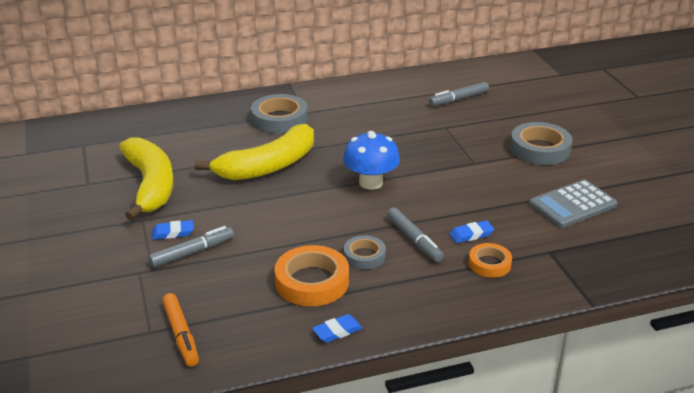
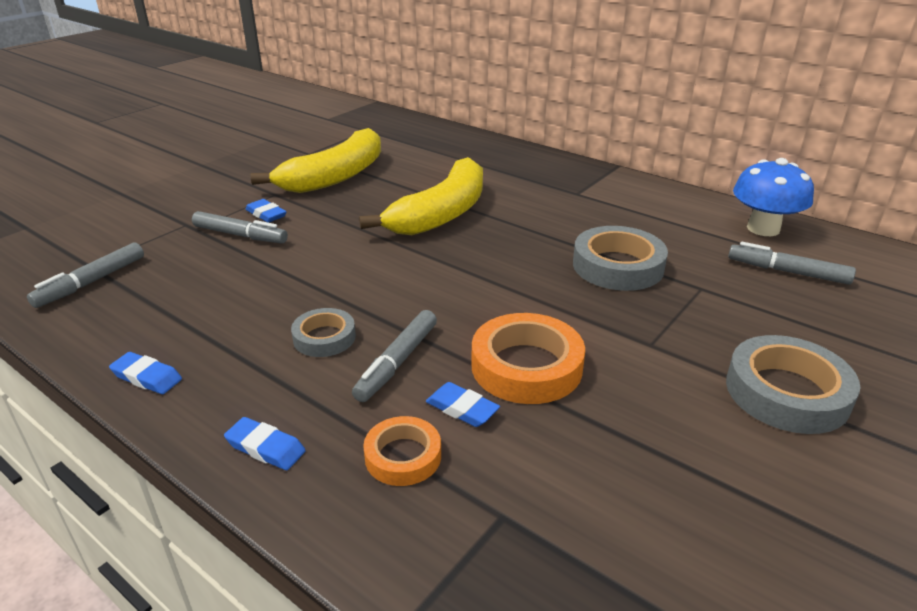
camera: 55 degrees right, 0 degrees up
orange marker [162,293,199,366] -> grey marker [27,243,144,308]
yellow banana [194,124,314,180] -> yellow banana turned 75 degrees counterclockwise [359,157,483,235]
grey tape [251,94,308,133] -> grey tape moved to [573,226,668,291]
orange tape [274,245,349,306] -> orange tape moved to [471,313,585,404]
blue mushroom [343,131,400,190] -> blue mushroom moved to [733,158,814,236]
grey calculator [529,179,618,228] -> none
none -> blue eraser [224,417,306,470]

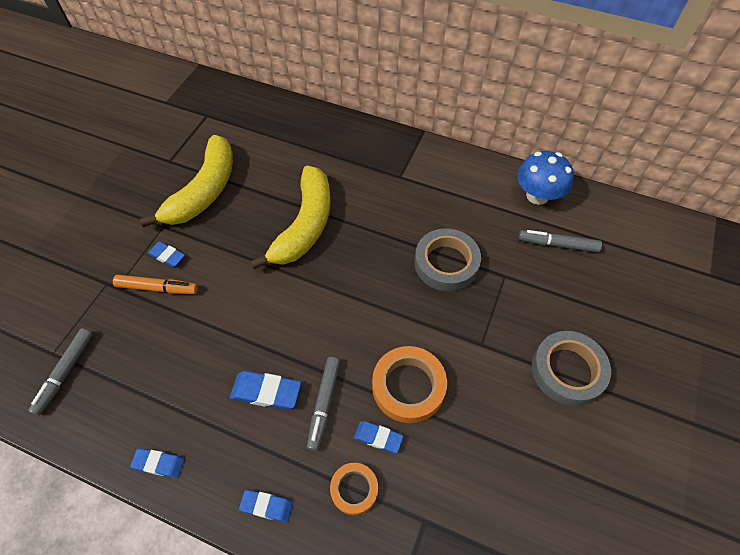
camera: 15 degrees left, 25 degrees up
grey marker [192,211,288,243] -> orange marker [113,275,198,294]
grey tape [291,308,356,357] -> blue eraser [230,371,301,410]

